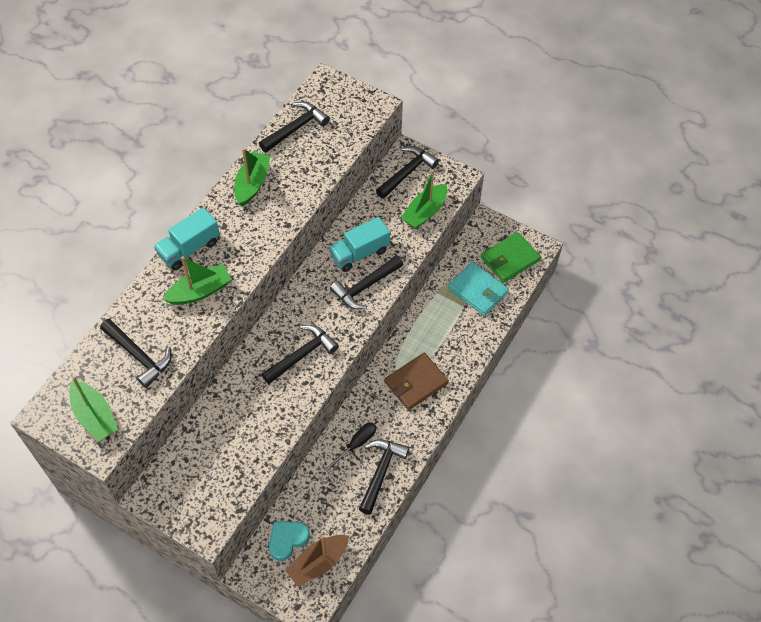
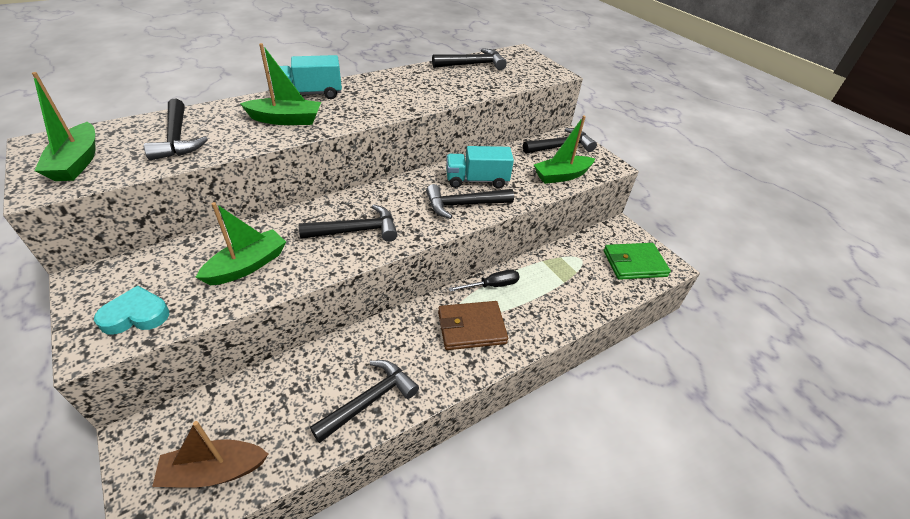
camera: 25 degrees right, 15 degrees down
green boat [234,148,270,207] -> green boat moved to [195,202,286,285]
turquoise heart [269,522,310,561] -> turquoise heart moved to [94,286,169,335]
black screwdriver [324,423,376,472] -> black screwdriver moved to [448,270,520,292]
turquoise wallet [448,262,509,316] -> none

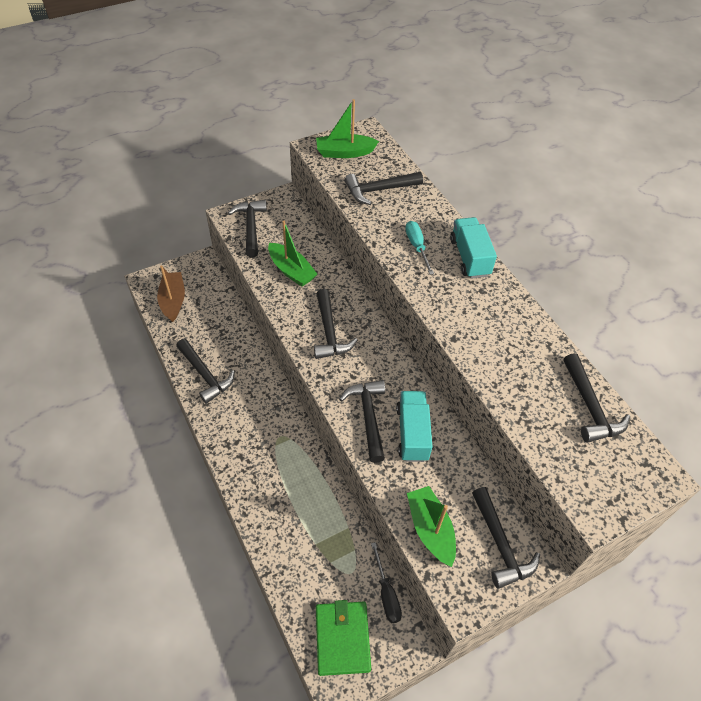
camera: 95 degrees right, 10 degrees up
turquoise heart [94,286,169,335] -> black hammer [228,200,267,257]
green boat [240,43,321,125] -> turquoise screwdriver [405,221,434,275]
brown wallet [438,301,508,350] -> none
black screwdriver [448,270,520,292] -> black screwdriver moved to [371,542,402,623]

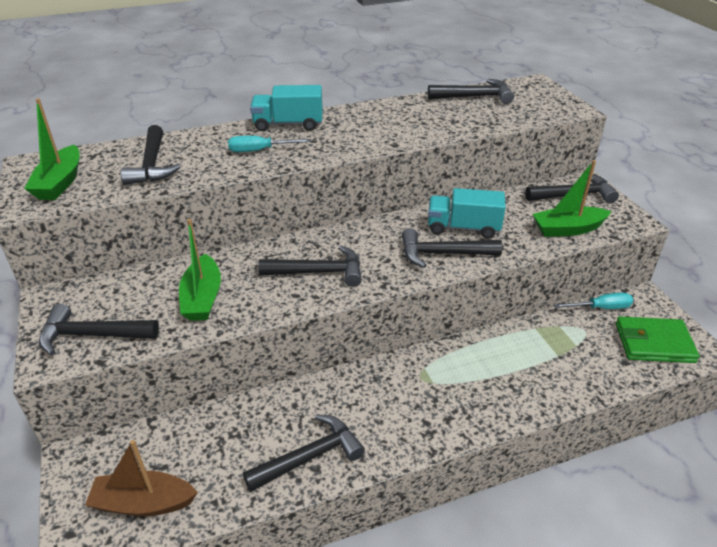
camera: 80 degrees left, 15 degrees down
green boat [268,221,317,287] -> green boat turned 120 degrees clockwise [179,219,221,321]
black screwdriver [371,542,402,623] -> turquoise screwdriver [554,293,633,309]

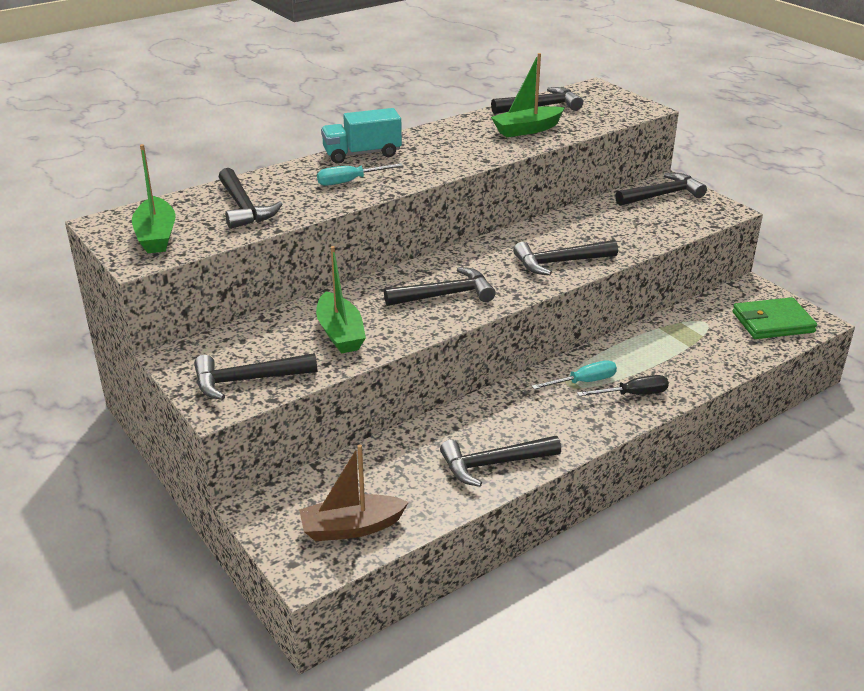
camera: 15 degrees left, 5 degrees down
black hammer [243,414,365,492] -> black hammer turned 150 degrees counterclockwise [440,436,561,487]
turquoise truck [428,188,506,238] -> none
green boat [533,160,612,237] -> green boat moved to [491,53,565,137]
turquoise screwdriver [554,293,633,309] -> turquoise screwdriver moved to [532,360,617,389]
none -> black screwdriver [577,375,669,396]

